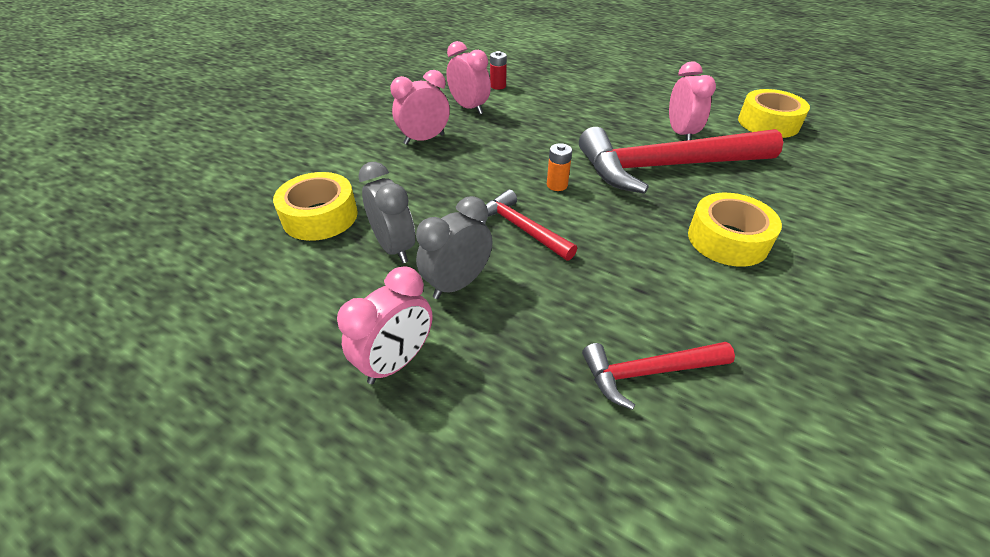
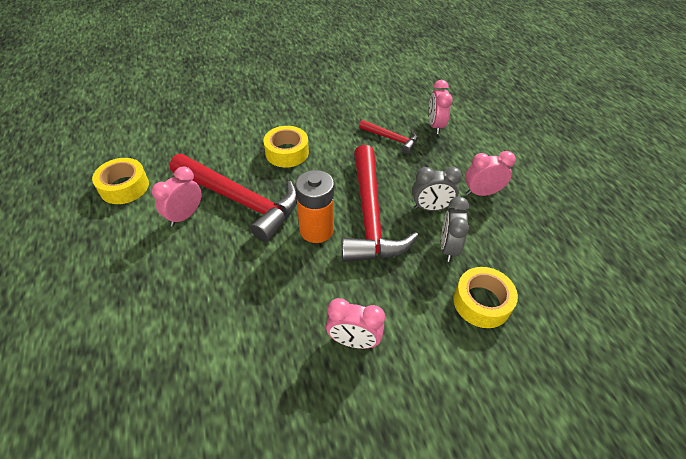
camera: 140 degrees left, 5 degrees up
pink clock [446,41,491,114] -> pink clock moved to [429,80,453,134]
red hammer [481,190,577,261] -> red hammer [341,145,419,262], size x2.04
red battery [490,51,507,90] -> none
orange battery [547,143,572,191] -> orange battery [295,170,334,243], size x2.18

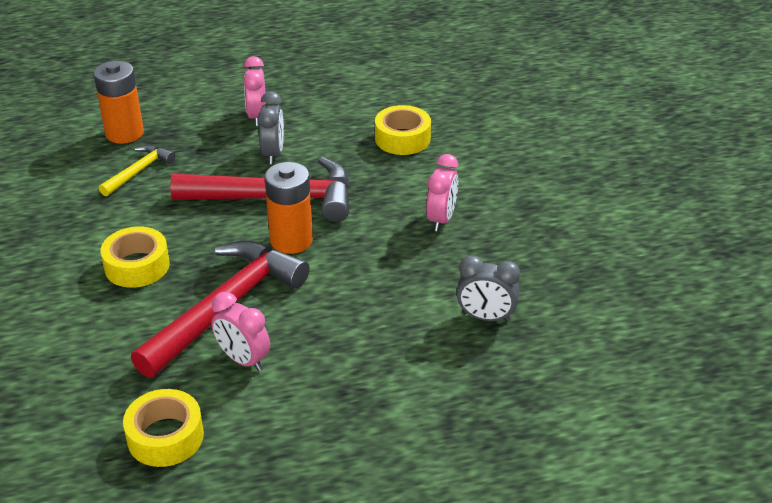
camera: 85 degrees left, 10 degrees down
red hammer [359,120,418,153] -> yellow hammer [99,145,175,196]
pink clock [429,80,453,134] -> orange battery [94,61,144,144]
grey clock [441,196,469,262] -> grey clock moved to [456,255,520,322]

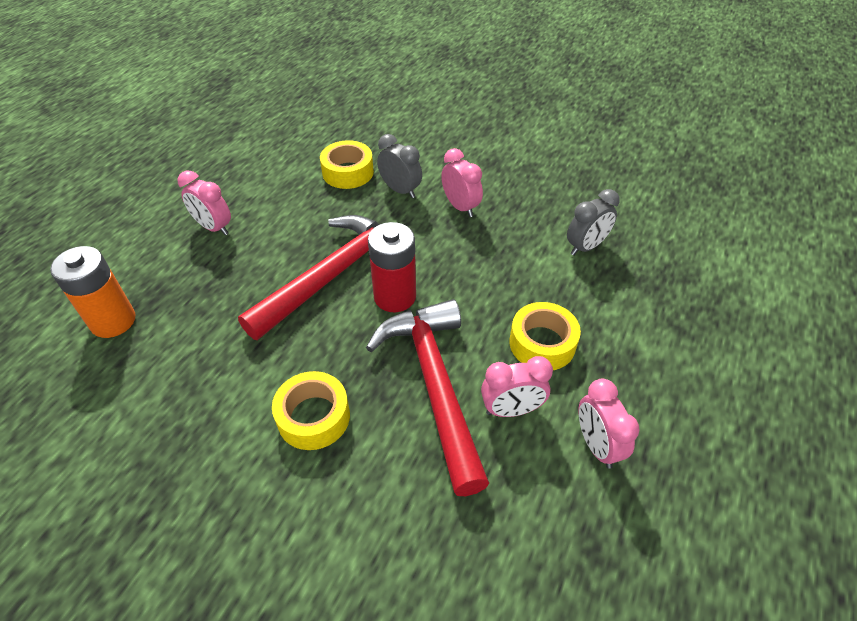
camera: 50 degrees left, 10 degrees up
yellow hammer [99,145,175,196] -> none
yellow tape [123,389,204,467] -> yellow tape moved to [509,302,581,370]
grey clock [257,91,284,164] -> grey clock moved to [377,134,422,198]
orange battery [265,162,313,254] -> red battery [368,222,416,312]
none -> pink clock [578,379,640,469]

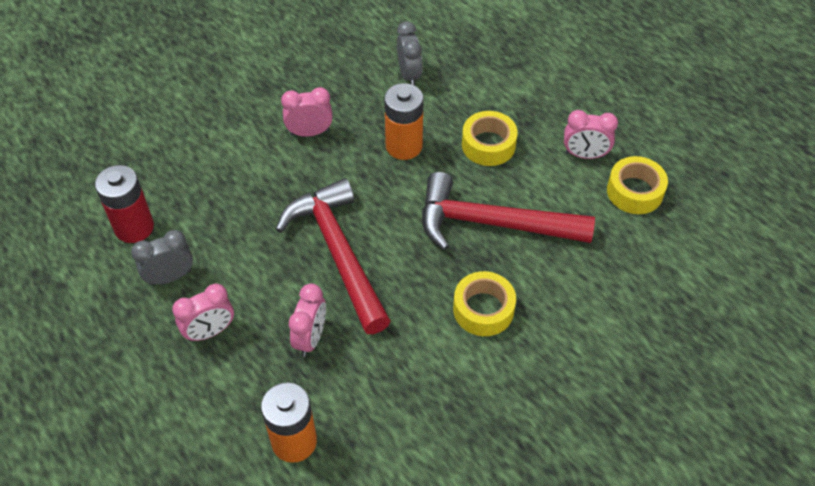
camera: 65 degrees left, 5 degrees up
yellow tape [320,140,374,189] -> yellow tape moved to [607,156,668,214]
red battery [368,222,416,312] -> red battery moved to [95,165,154,243]
grey clock [377,134,422,198] -> grey clock moved to [131,230,193,285]
pink clock [481,356,553,417] -> pink clock moved to [289,283,326,357]
none -> orange battery [384,83,423,160]

